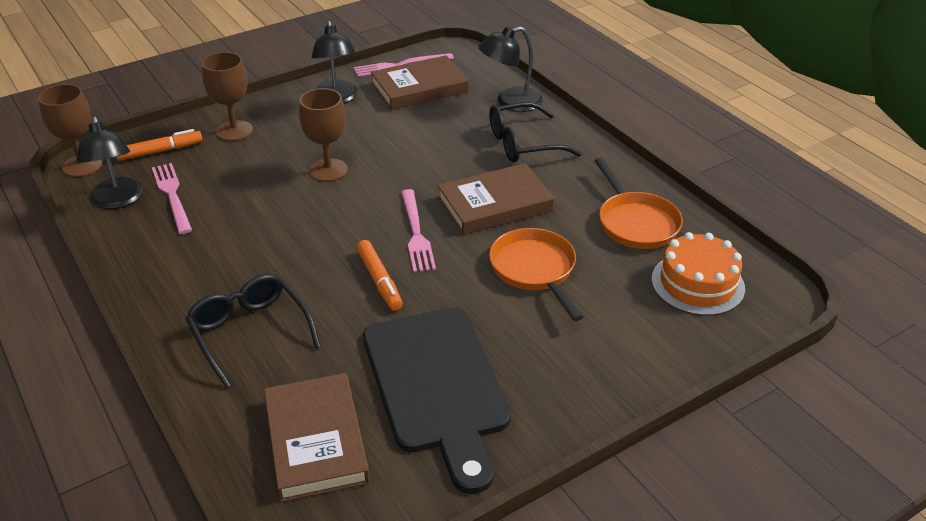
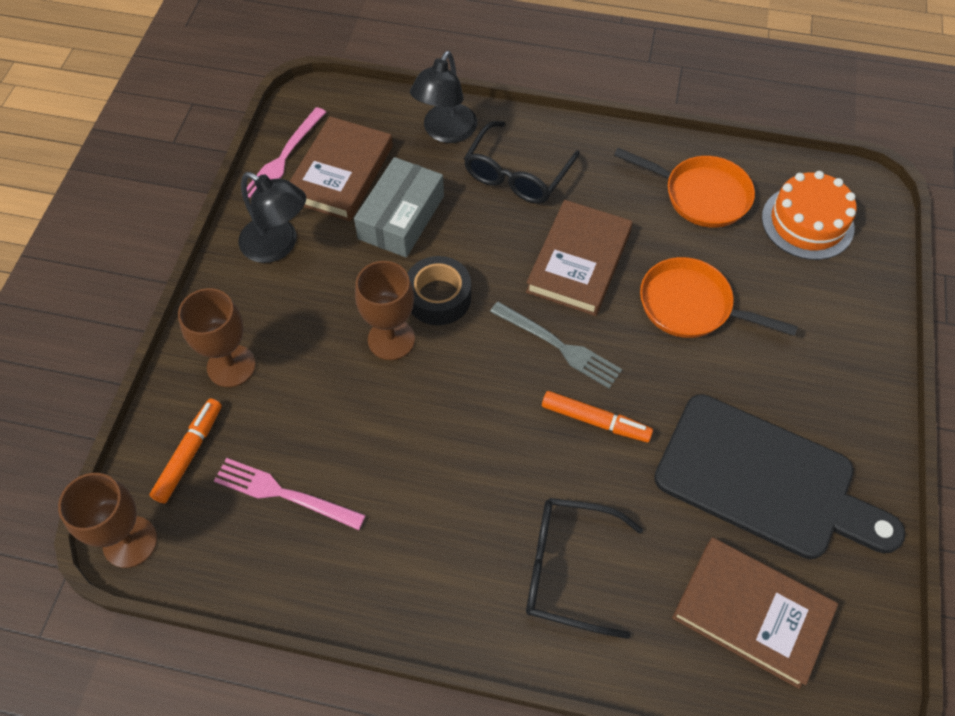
camera: 45 degrees left, 20 degrees up
black lamp [76,116,143,209] -> none
pink fork [401,189,436,272] -> grey fork [490,302,622,388]
none -> grey box [354,157,444,258]
none -> black tape [407,256,471,325]

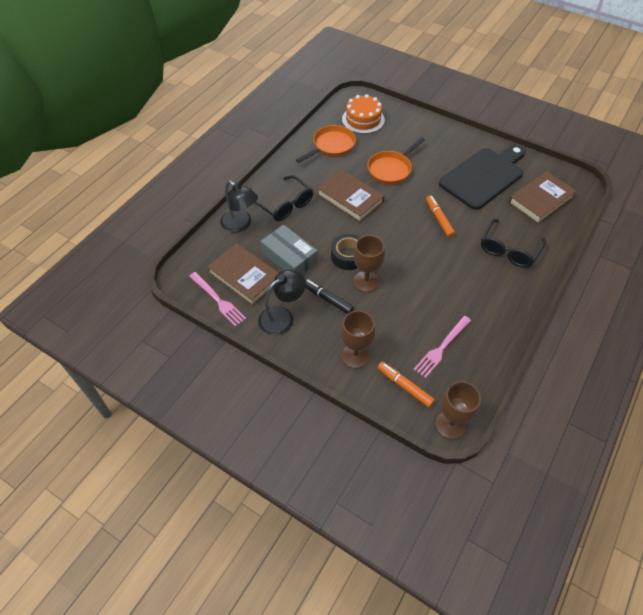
camera: 70 degrees left, 5 degrees down
grey fork [490,302,622,388] -> none
orange marker [542,391,653,442] -> orange marker turned 60 degrees counterclockwise [426,195,455,238]
none -> black marker [305,279,354,314]

